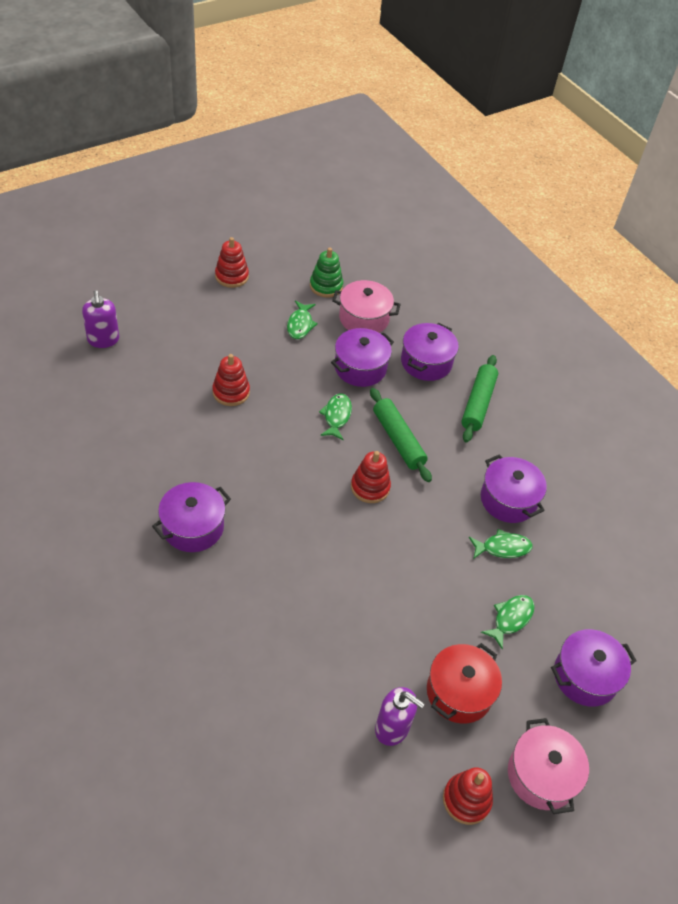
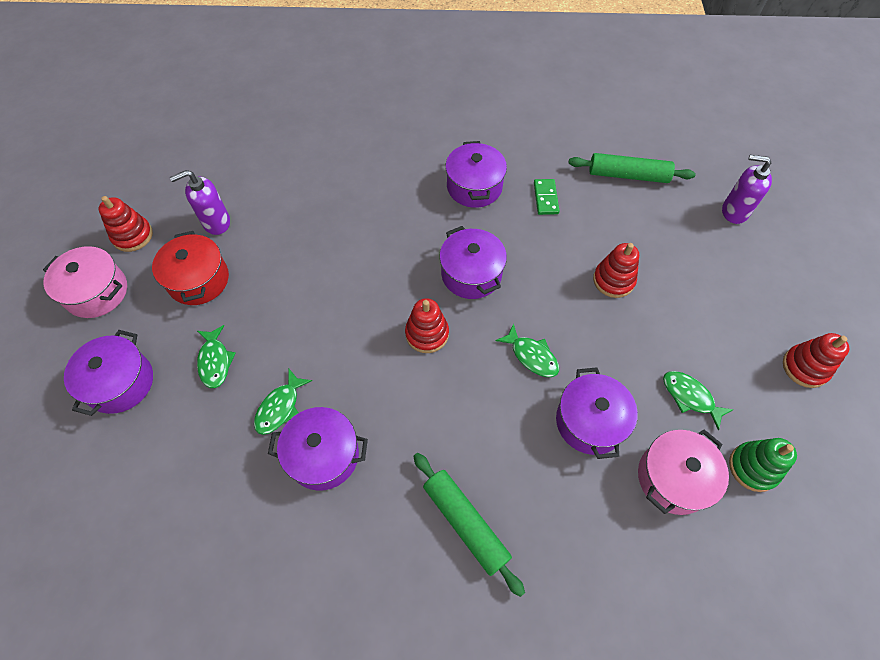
camera: 130 degrees right, 10 degrees up
green rolling pin [370,388,432,482] -> green rolling pin moved to [568,153,696,183]
purple pot [401,323,459,381] -> purple pot moved to [439,226,507,299]
none -> green domino [534,179,559,215]

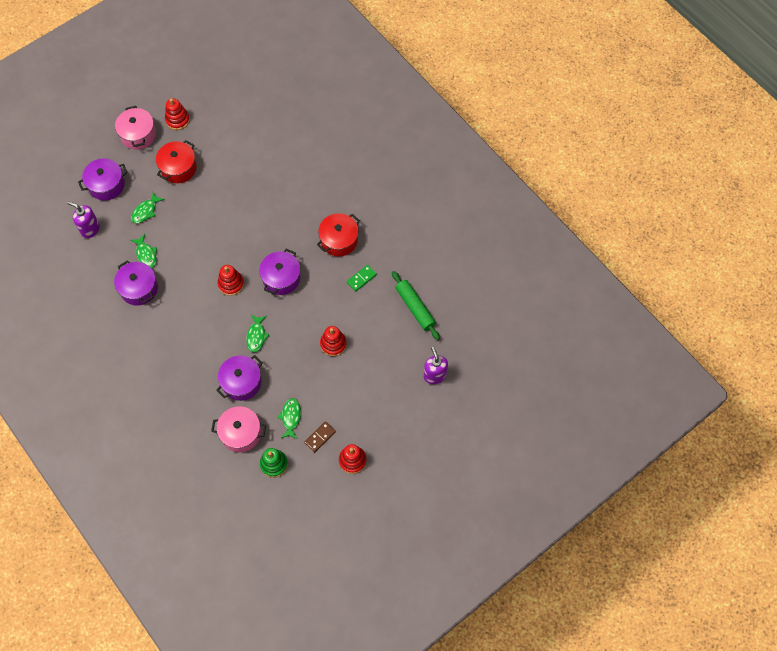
camera: 50 degrees right, 5 degrees up
purple soap dispenser [170,170,230,235] -> purple soap dispenser moved to [67,201,100,238]
green fish [254,369,312,435] -> green fish turned 105 degrees counterclockwise [130,234,157,268]
green rolling pin [413,453,525,597] -> none
purple pot [445,141,507,208] -> red pot [317,213,360,256]
none -> brown domino [304,421,336,452]

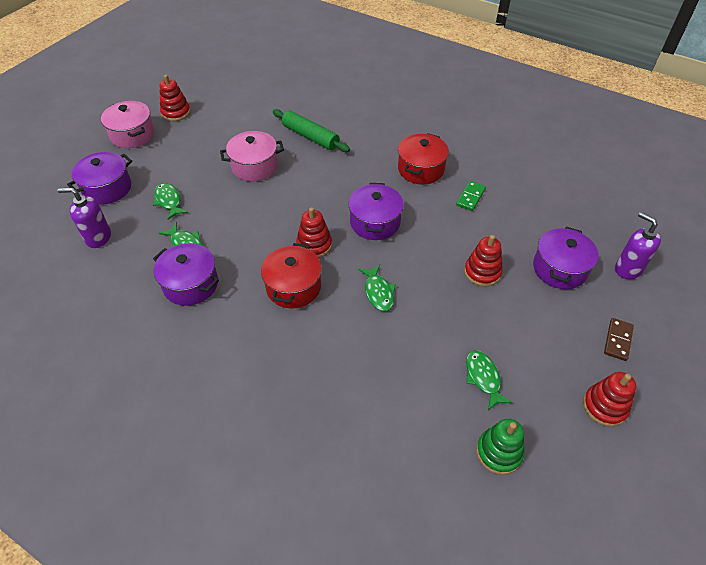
camera: 20 degrees left, 15 degrees down
green fish [131,192,165,223] -> green fish turned 135 degrees clockwise [153,183,188,220]
red pot [156,140,197,183] -> red pot moved to [261,243,322,308]
pink pot [211,406,266,452] -> pink pot moved to [220,131,284,181]
purple pot [216,355,263,401] -> purple pot moved to [533,227,599,289]
brown domino [304,421,336,452] -> brown domino moved to [604,318,634,361]
green rolling pin [392,271,440,340] -> green rolling pin moved to [273,109,350,152]

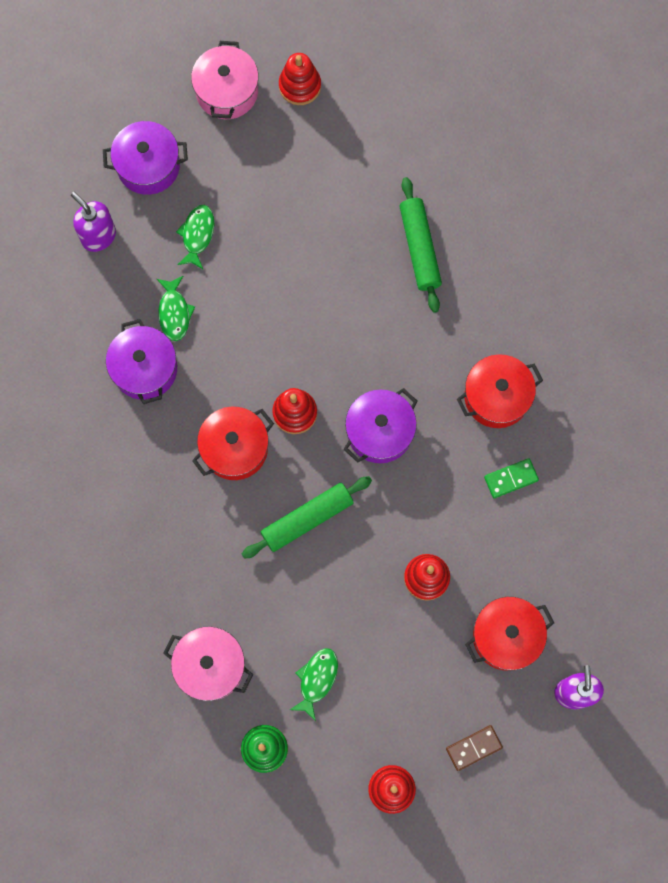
camera: 40 degrees right, 25 degrees up
pink pot [220,131,284,181] -> pink pot moved to [164,627,253,701]
green fish [359,265,396,311] -> green rolling pin [242,476,372,559]
purple pot [533,227,599,289] -> red pot [465,597,554,671]

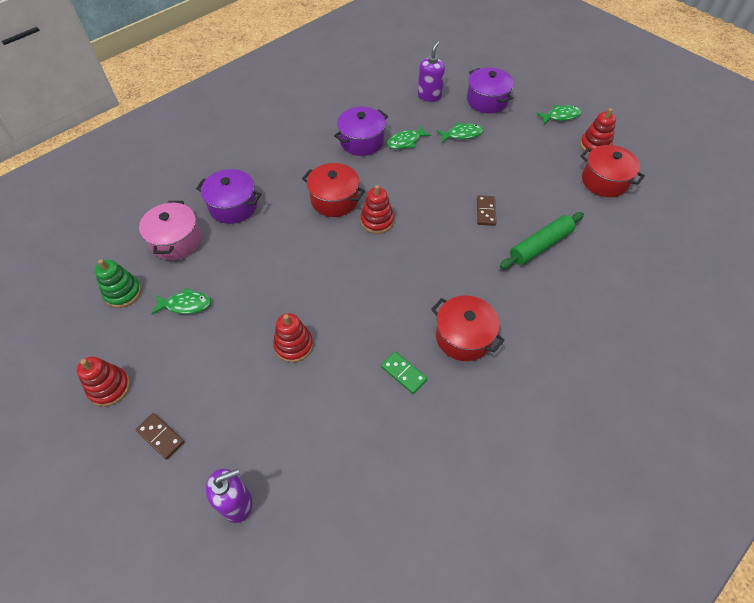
camera: 65 degrees right, 20 degrees down
pink pot [191,41,259,119] -> green fish [536,105,582,124]
green rolling pin [242,476,372,559] -> none
purple pot [343,388,418,463] -> purple pot moved to [196,169,261,224]
red pot [465,597,554,671] -> red pot moved to [580,145,645,197]
none -> brown domino [477,195,496,226]

